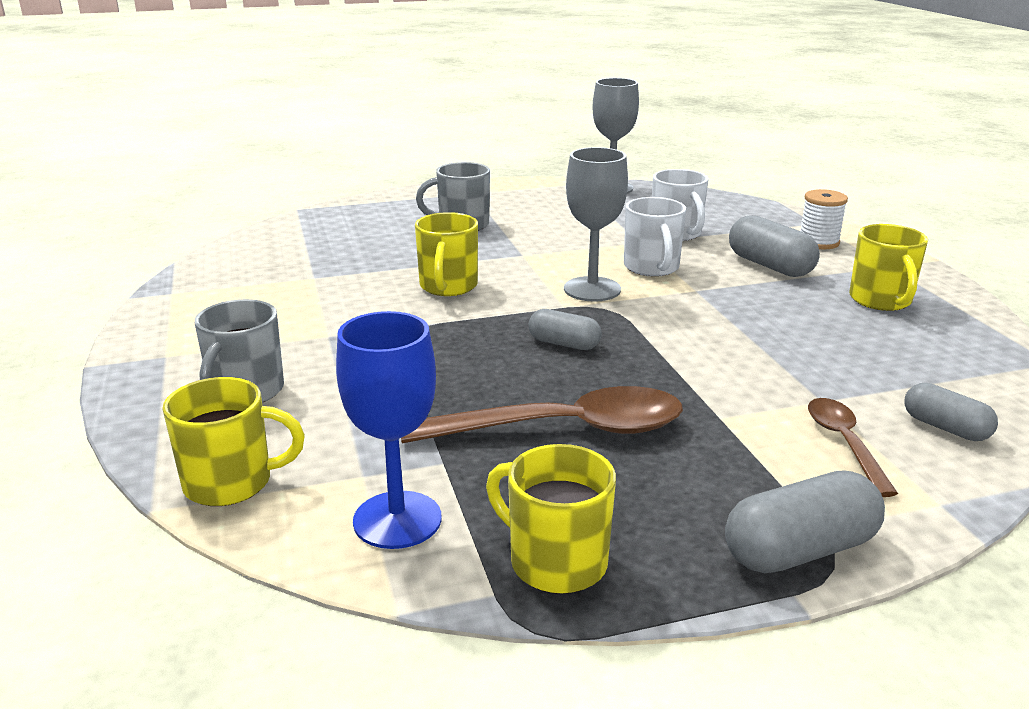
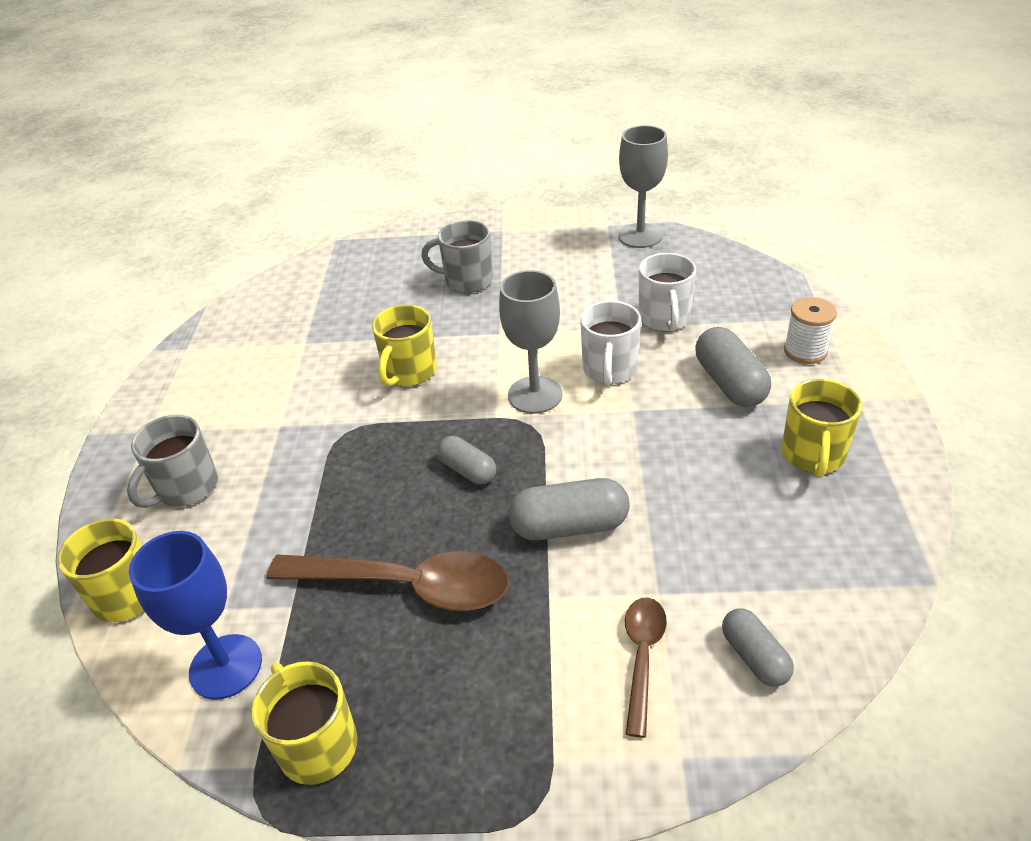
camera: 20 degrees right, 15 degrees up
grey capsule [725,470,885,573] -> grey capsule moved to [509,478,630,540]

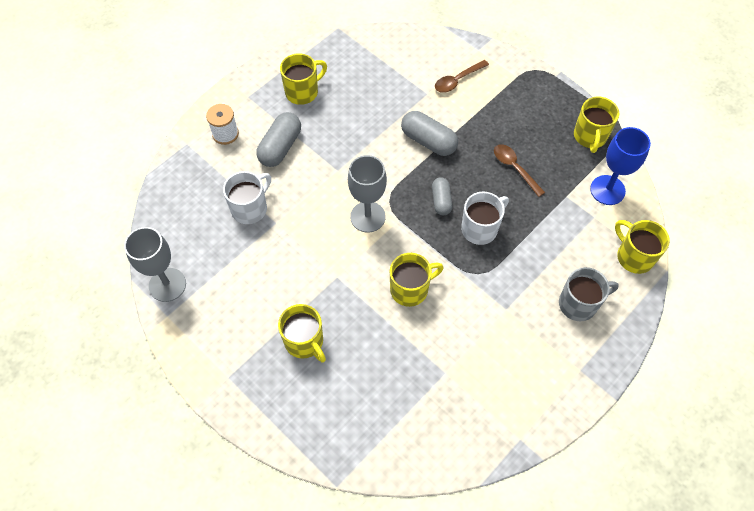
camera: 140 degrees left, 20 degrees up
brown spoon [267,551,509,611] -> brown spoon [494,144,545,197], size x0.55
grey mug [421,220,493,293] -> yellow mug [278,304,326,363]
white mug [580,301,641,386] -> white mug moved to [461,192,509,245]
grey capsule [722,608,794,687] -> none

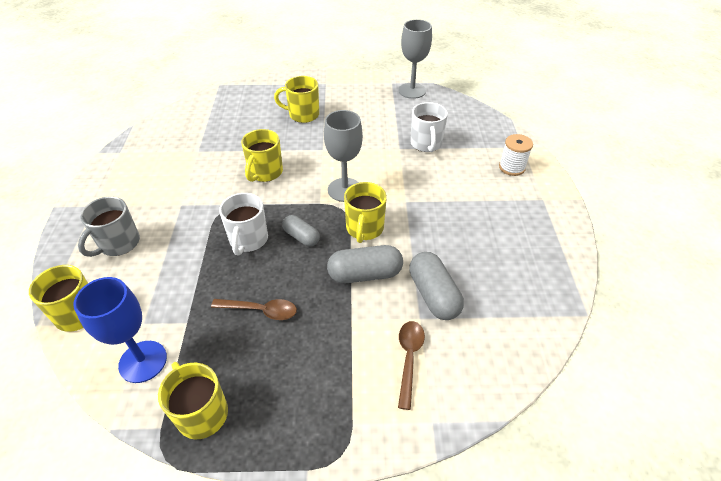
camera: 135 degrees right, 15 degrees down
grey capsule [256,112,301,167] -> grey capsule moved to [409,252,464,320]
yellow mug [280,53,327,105] -> yellow mug moved to [344,182,387,243]

